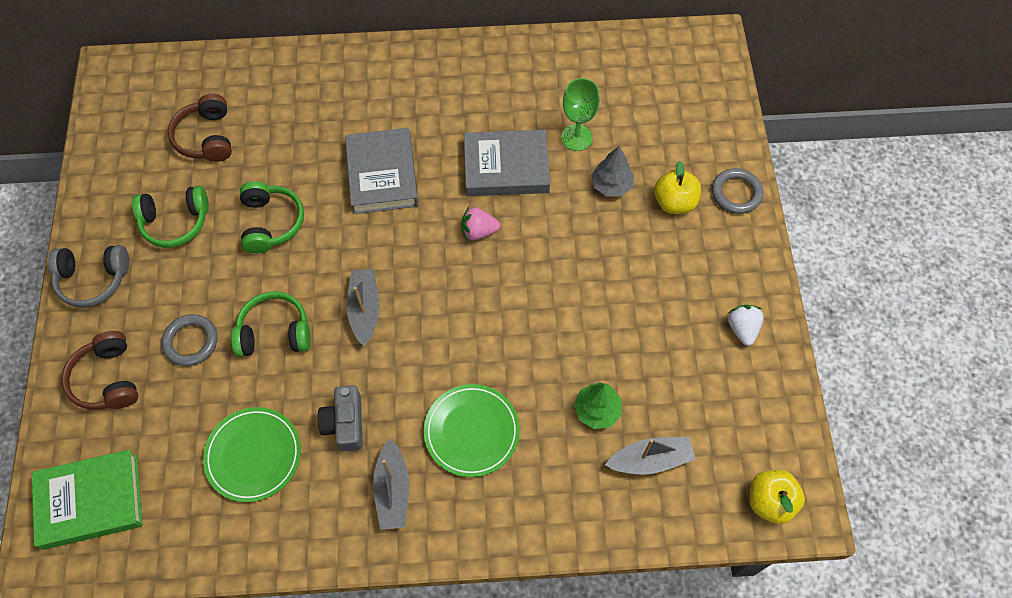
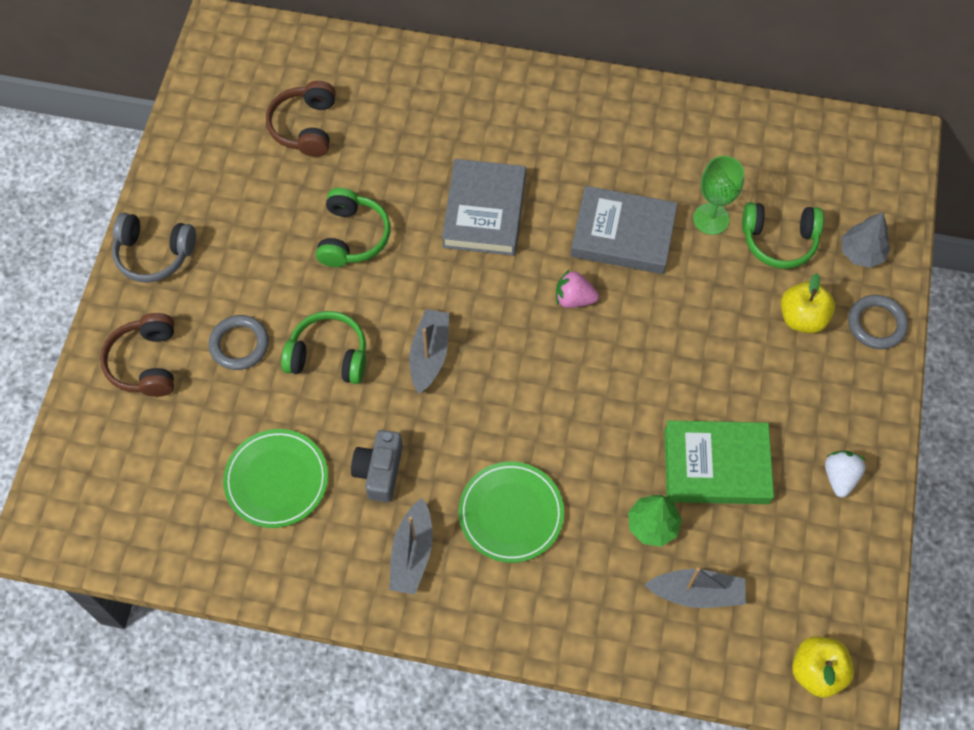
camera: 15 degrees right, 0 degrees up
green book [32,450,143,550] -> green book moved to [664,420,774,504]
green headphones [132,185,209,248] -> green headphones moved to [742,202,824,269]
grey tree [591,147,634,197] -> grey tree moved to [842,212,890,268]

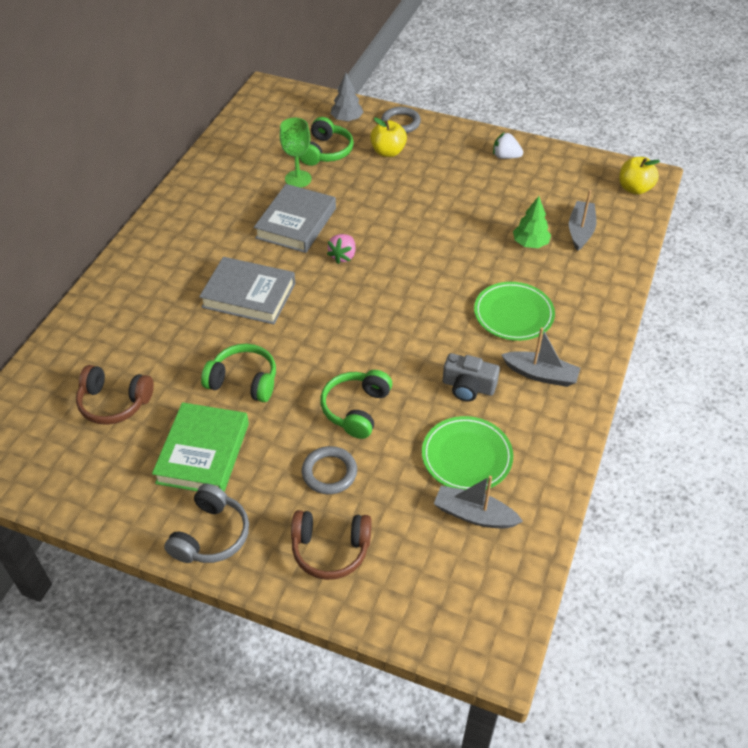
camera: 80 degrees left, 15 degrees down
grey boat [409,309,449,394] -> grey boat moved to [434,476,523,529]
green book [664,420,774,504] -> green book moved to [152,402,249,492]

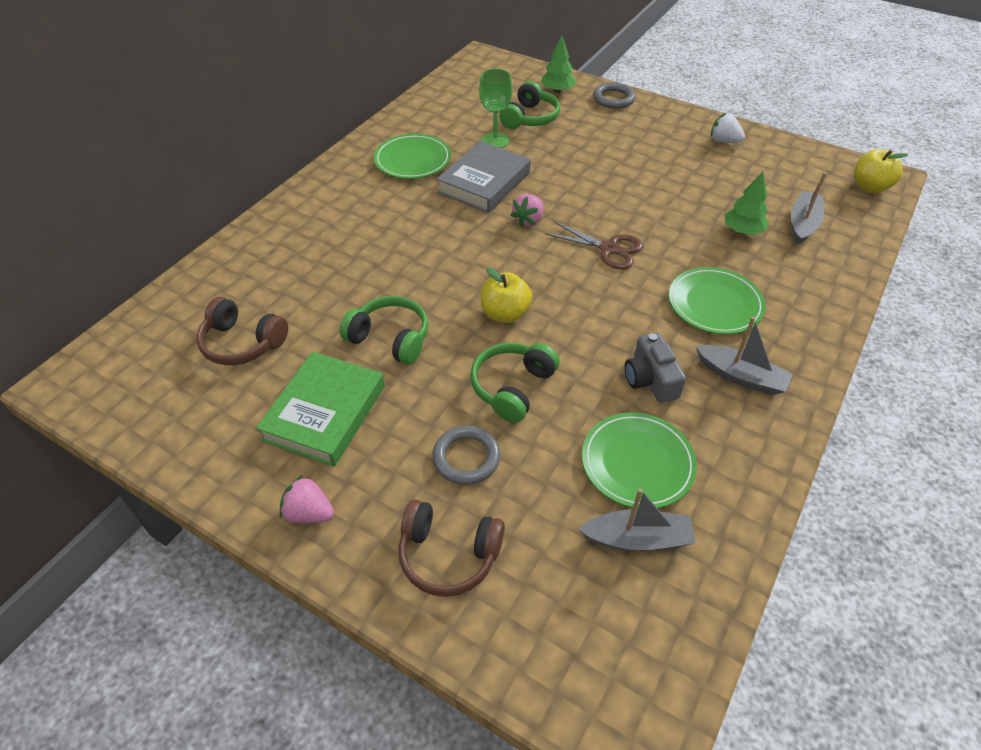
camera: 10 degrees right, 0 degrees up
grey headphones [164,483,249,563] -> pink strawberry [280,475,334,523]
grey book [199,257,295,324] -> none
grey tree [330,73,363,122] -> green tree [541,35,576,93]
yellow apple [370,117,407,157] -> yellow apple moved to [480,267,532,323]
grey boat [434,476,523,529] -> grey boat turned 150 degrees clockwise [578,488,695,551]
grey camera [443,353,500,402] -> grey camera turned 45 degrees clockwise [625,333,686,403]
none -> green plate [374,134,451,179]
none -> brown scissors [545,221,643,270]

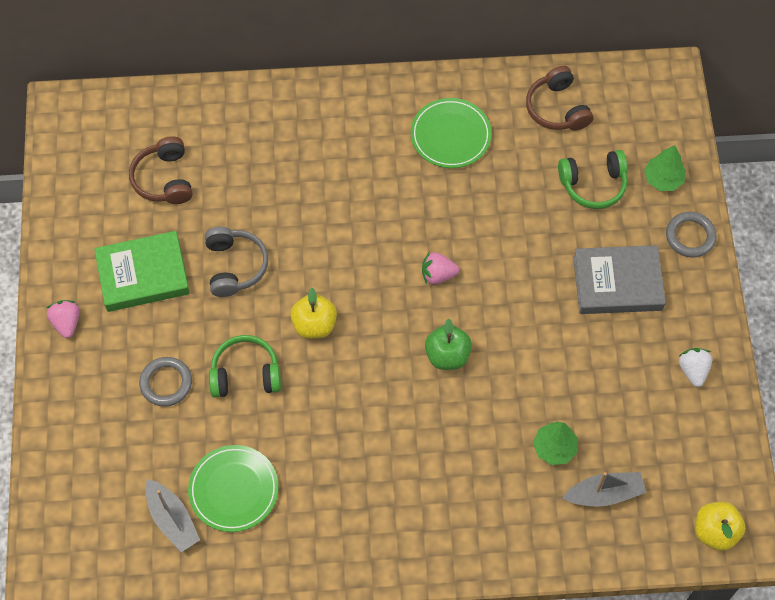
camera: 55 degrees right, 15 degrees up
green headphones [340,296,428,365] -> grey headphones [205,227,268,297]
brown headphones [398,499,505,597] -> brown headphones moved to [526,66,593,131]
grey book [437,141,531,213] -> grey book moved to [573,245,666,314]
green goblet [479,68,512,148] -> none
brown scissors [545,221,643,270] -> green apple [425,318,472,370]
grey camera [625,333,686,403] -> none
green plate [669,267,766,334] -> none
grey boat [695,317,793,395] -> none

